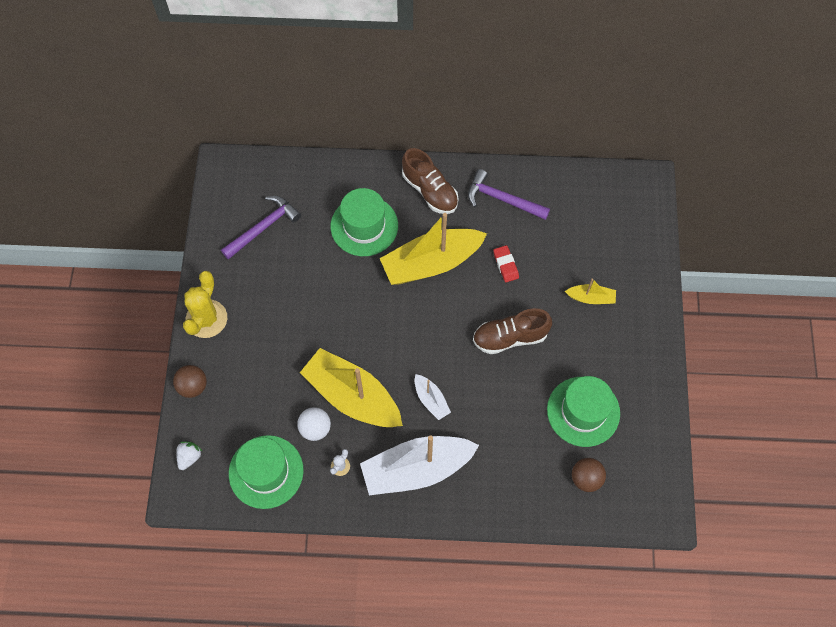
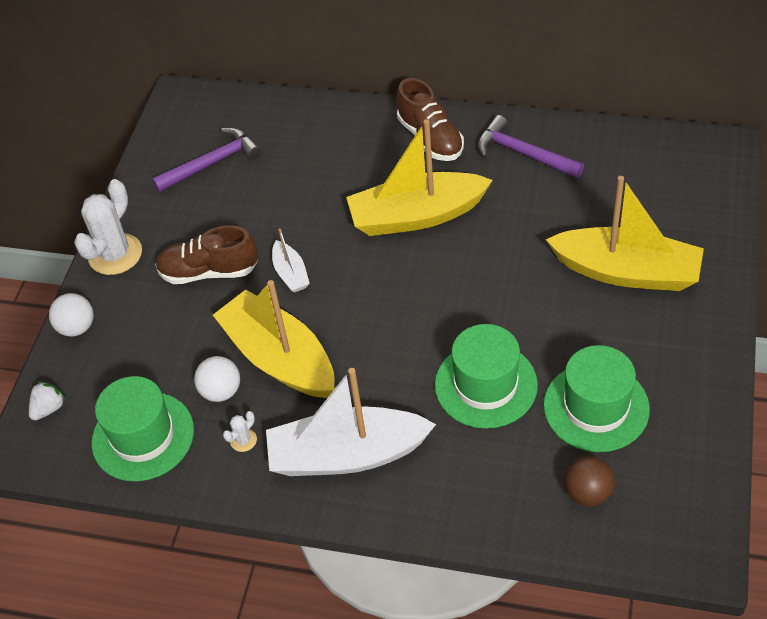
camera: 15 degrees right, 15 degrees down
brown ball [173,365,207,398] -> white ball [49,293,94,336]
yellow cactus [183,271,227,338] -> white cactus [74,179,142,275]
green hat [330,188,398,256] -> green hat moved to [435,324,538,429]
white boat [414,374,451,420] -> white boat moved to [272,229,310,293]
brown shoe [473,308,552,354] -> brown shoe moved to [155,226,258,284]
red eraser [493,245,519,282] -> none
yellow boat [565,279,616,304] -> yellow boat [546,176,704,291], size x2.17

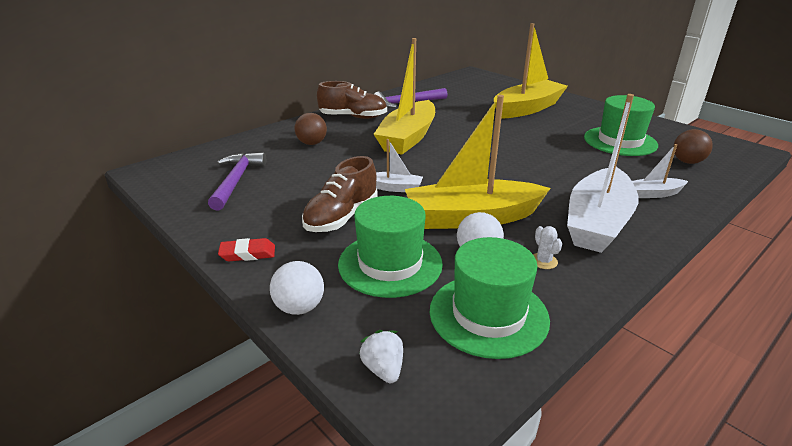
camera: 60 degrees left, 20 degrees down
white cactus [74,179,142,275] -> red eraser [218,238,275,261]
green hat [435,324,538,429] -> green hat moved to [338,196,443,298]
none -> brown ball [294,113,327,145]
none -> white boat [632,144,688,198]

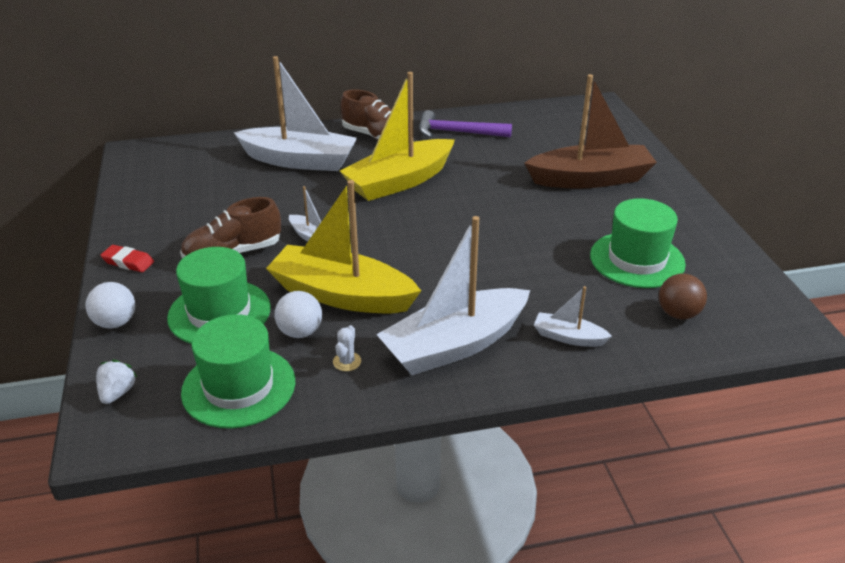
camera: 30 degrees right, 5 degrees up
purple hammer [208,153,266,210] -> none
brown ball [294,113,327,145] -> white boat [233,56,357,171]
yellow boat [494,23,568,118] -> brown boat [524,74,657,189]

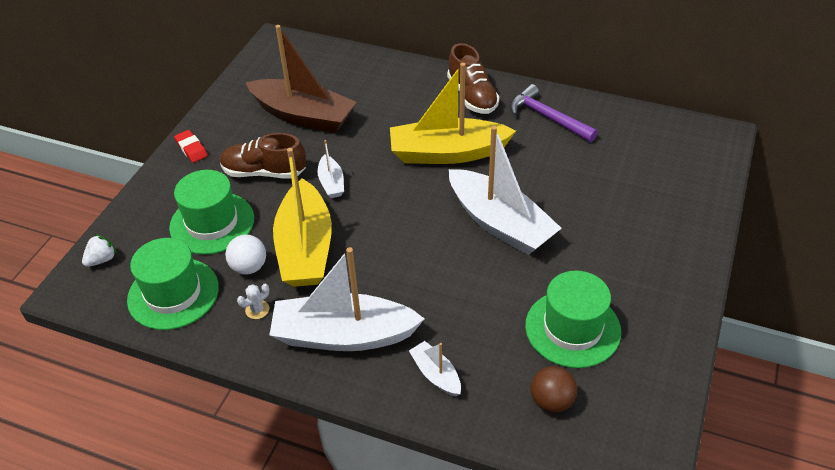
camera: 35 degrees right, 10 degrees up
white ball [86,282,135,329] -> none
white boat [233,56,357,171] -> white boat moved to [449,126,562,255]
yellow boat [266,180,421,313] -> yellow boat turned 150 degrees counterclockwise [273,148,332,287]
brown boat [524,74,657,189] -> brown boat moved to [245,25,357,133]

